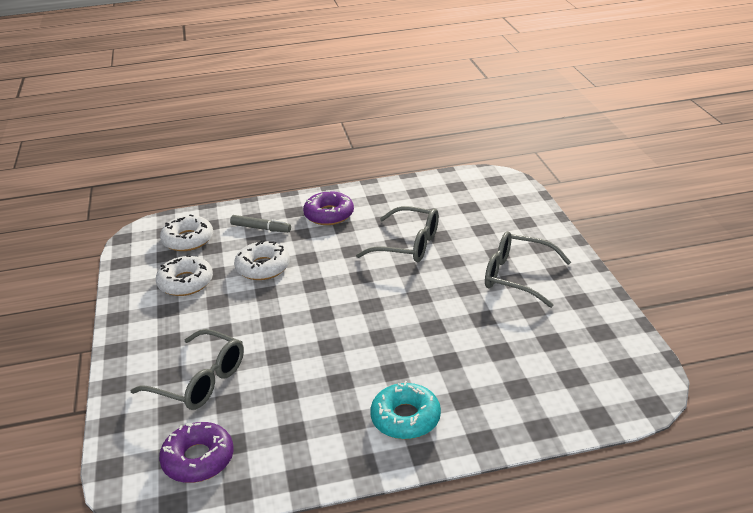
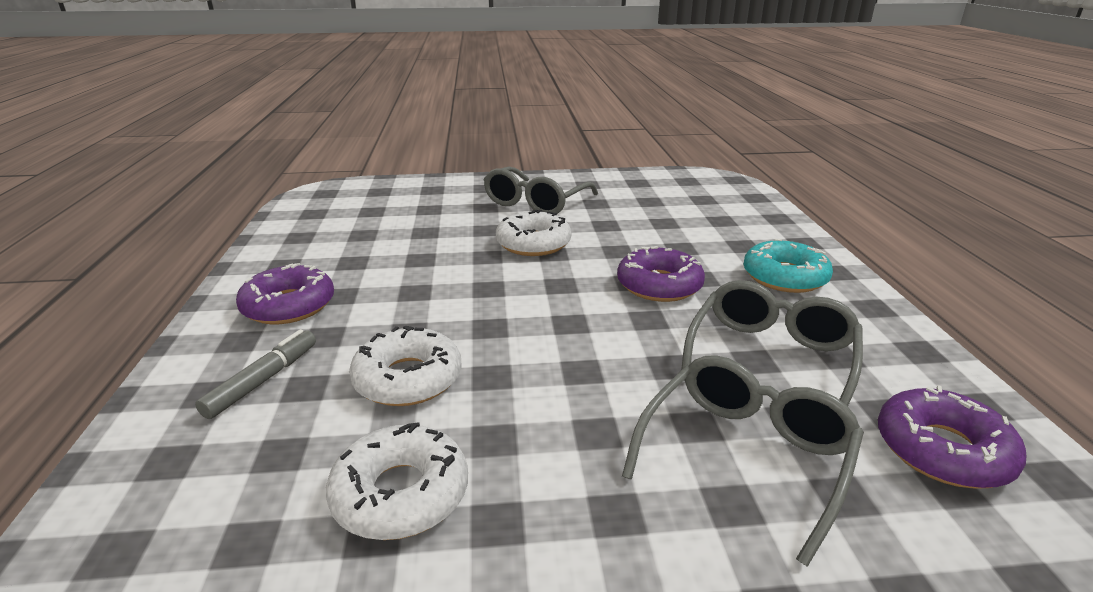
camera: 85 degrees left, 5 degrees down
white donut [160,215,213,251] -> white donut moved to [496,210,571,256]
grey glasses [356,206,439,262] -> grey glasses moved to [681,280,863,406]
none -> purple donut [617,246,705,302]

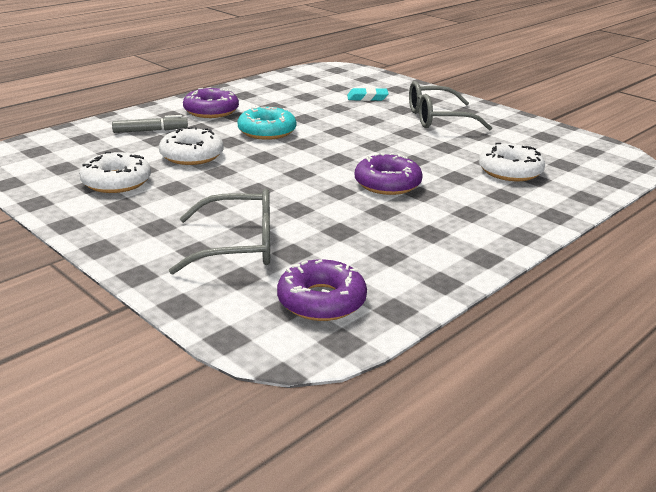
camera: 50 degrees right, 0 degrees up
white donut [496,210,571,256] -> white donut moved to [479,143,545,181]
grey glasses [681,280,863,406] -> none
turquoise donut [743,239,833,293] -> turquoise donut moved to [237,106,296,140]
none -> turquoise eraser [347,88,389,101]

